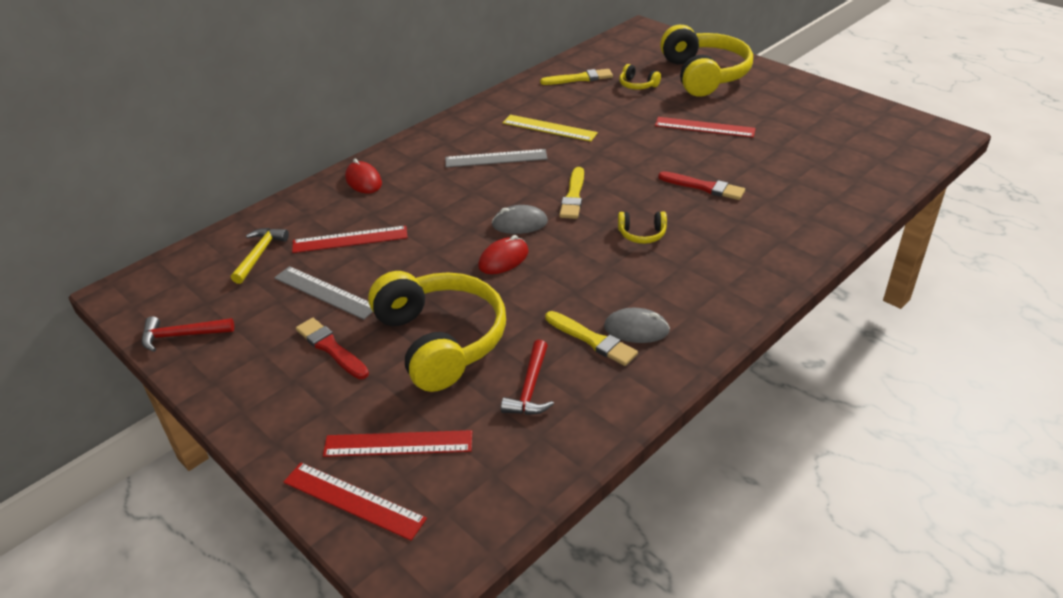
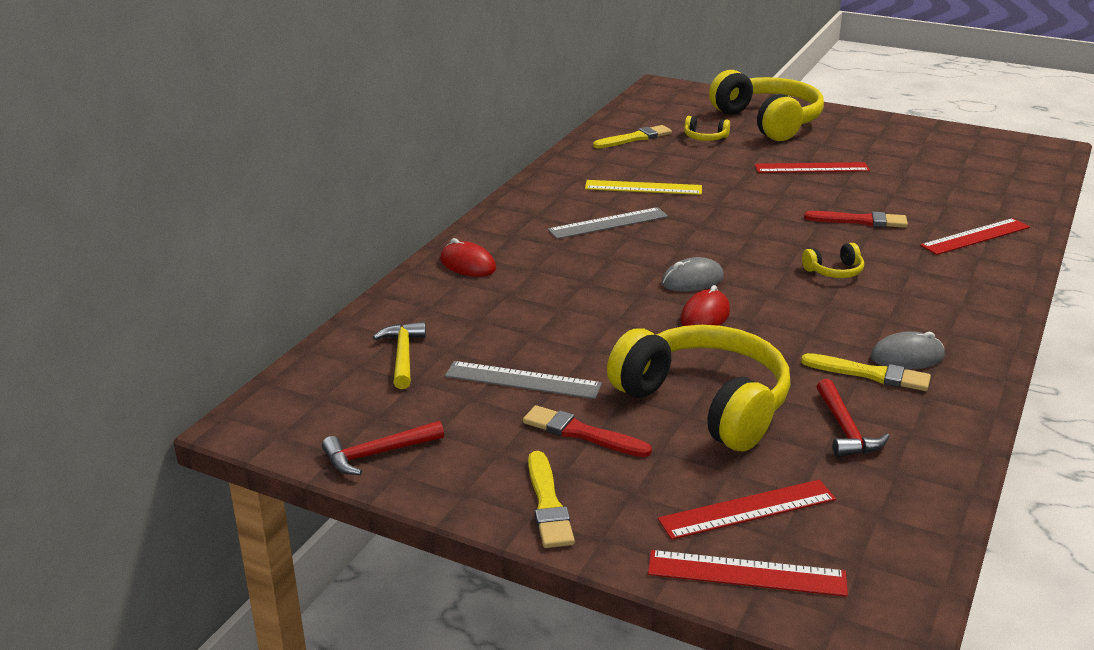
camera: 20 degrees left, 10 degrees down
red ruler [292,226,408,253] -> red ruler moved to [920,218,1030,255]
yellow brush [559,167,584,219] -> yellow brush moved to [528,451,575,548]

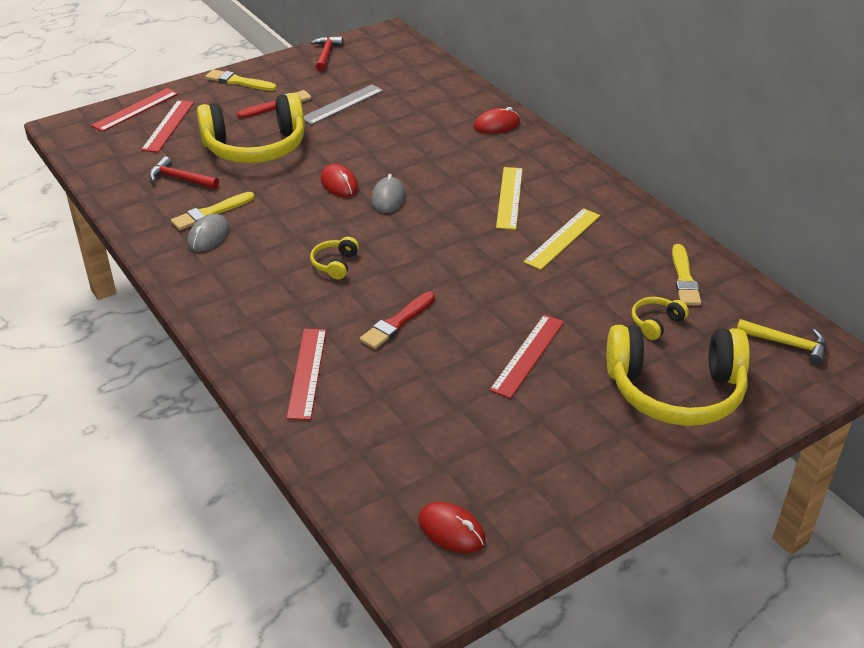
camera: 120 degrees right, 10 degrees up
yellow hammer [373,322,426,389] -> yellow hammer moved to [737,319,826,365]
grey ruler [548,207,668,239] -> yellow ruler [496,167,522,230]
none -> red mouse [418,502,485,553]

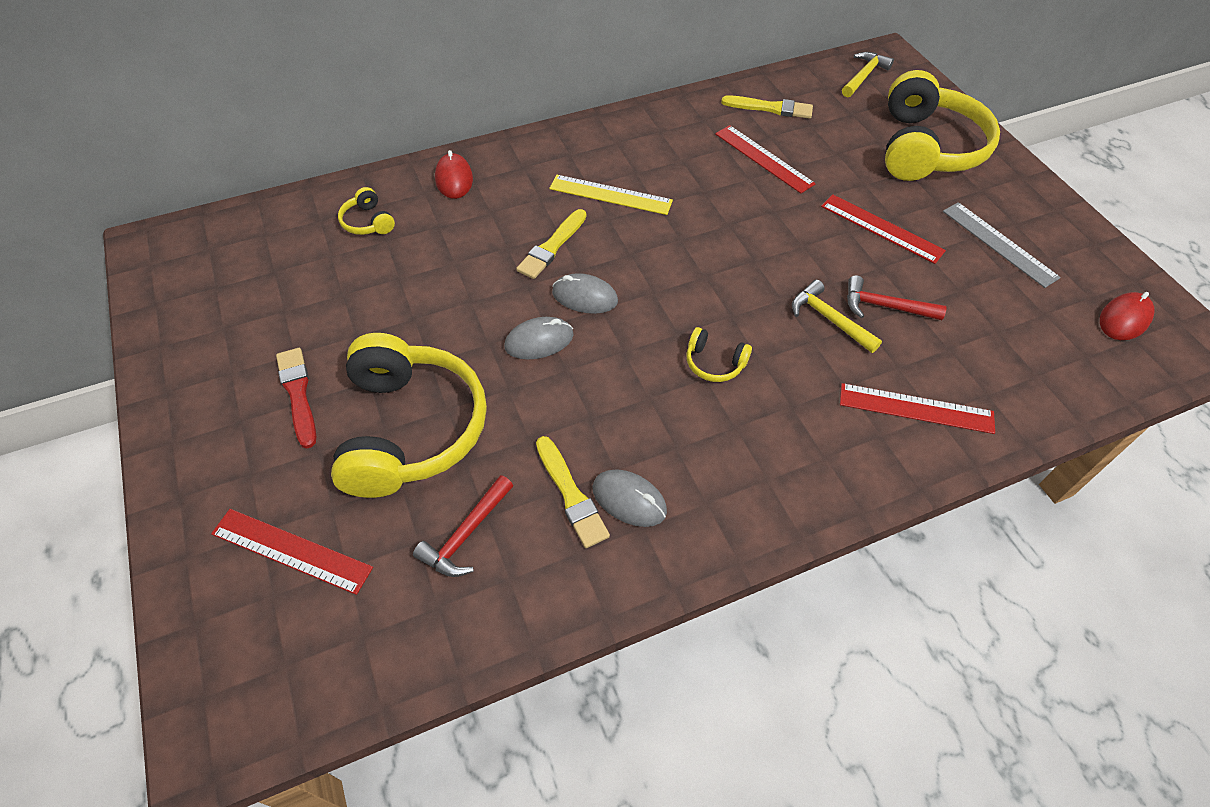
camera: 80 degrees left, 15 degrees up
red ruler [91,88,178,132] -> red ruler moved to [715,125,816,194]
yellow brush [205,69,277,91] -> yellow brush moved to [516,209,587,279]
grey ruler [304,84,383,125] -> grey ruler moved to [943,202,1061,288]
red hammer [311,36,343,72] -> red hammer moved to [847,275,947,320]
red mouse [321,164,359,197] -> grey mouse [504,317,573,360]
red brush [360,292,435,349] -> yellow hammer [792,280,882,353]
yellow ruler [523,208,600,270] -> none
yellow headphones [632,297,689,340] -> yellow headphones moved to [338,187,395,235]

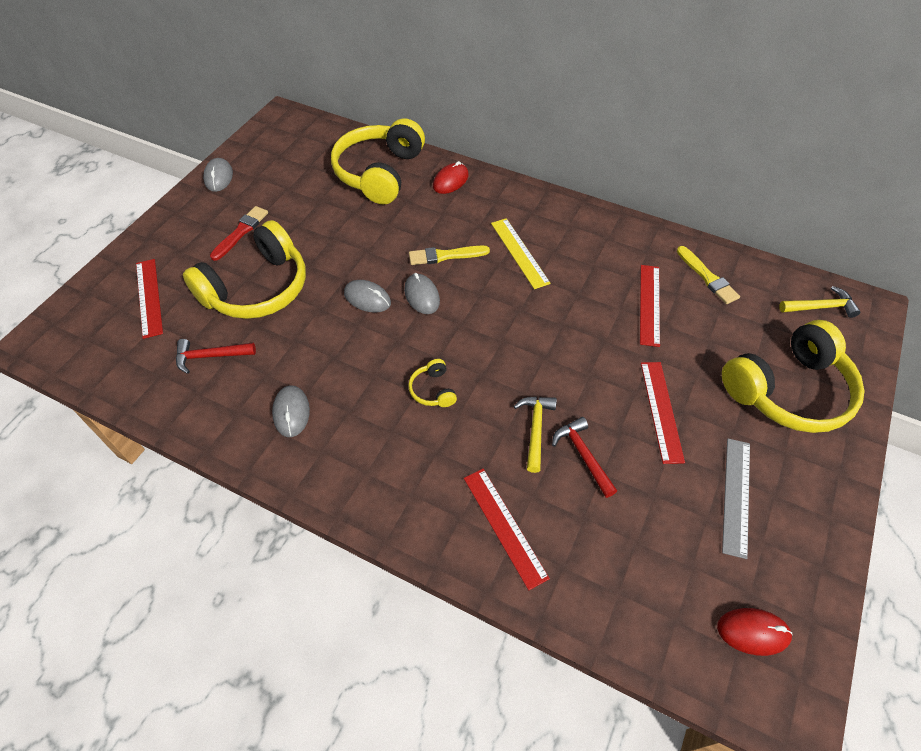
camera: 50 degrees right, 0 degrees up
yellow headphones [338,187,395,235] -> yellow headphones [331,118,425,204], size x2.44
yellow brush [536,436,610,548] -> none
none -> grey mouse [203,158,233,192]

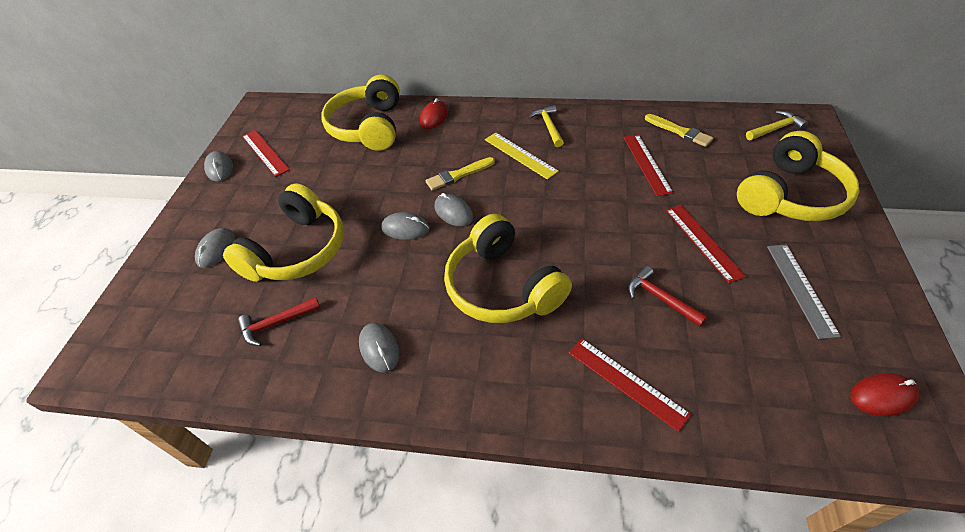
camera: 15 degrees left, 5 degrees down
red ruler [136,259,163,339] -> red ruler moved to [242,130,290,177]
red brush [210,206,268,261] -> none
yellow headphones [408,359,457,407] -> yellow headphones [444,214,572,323], size x2.44
yellow hammer [514,397,557,473] -> yellow hammer moved to [528,105,564,147]
none -> grey mouse [195,228,235,268]

